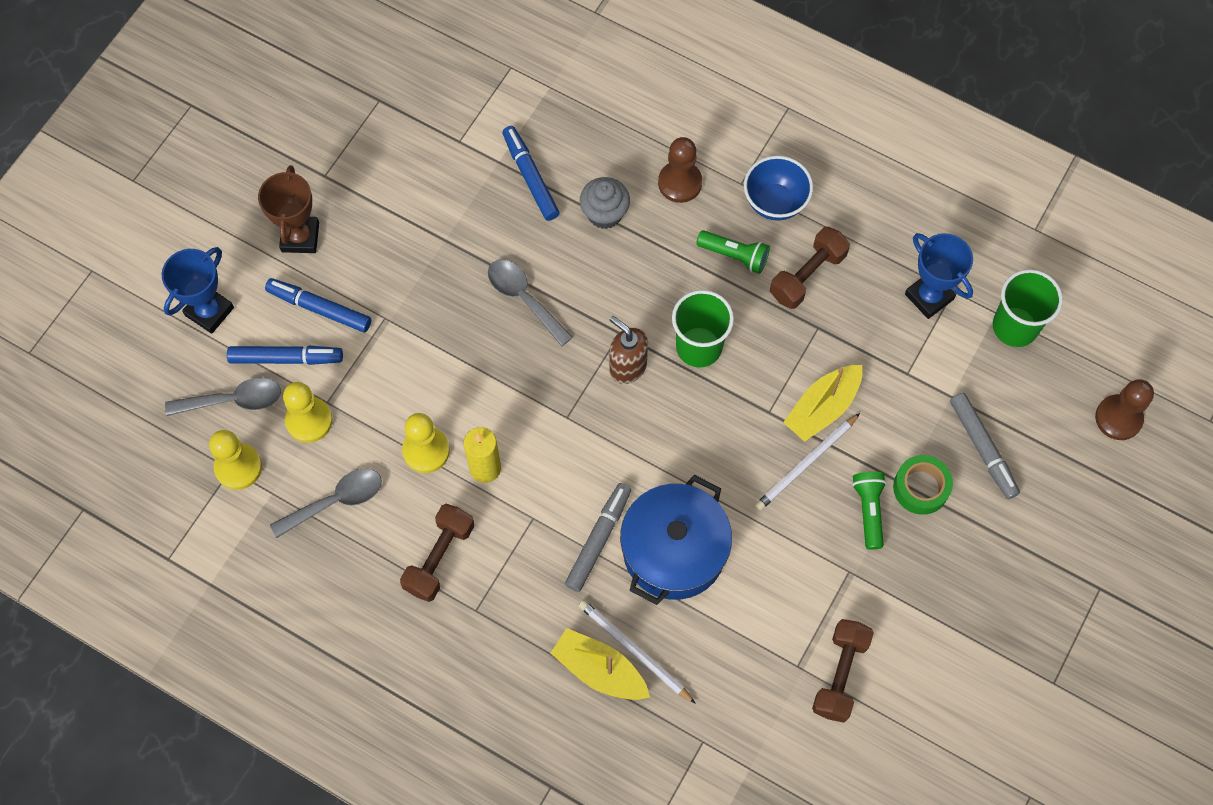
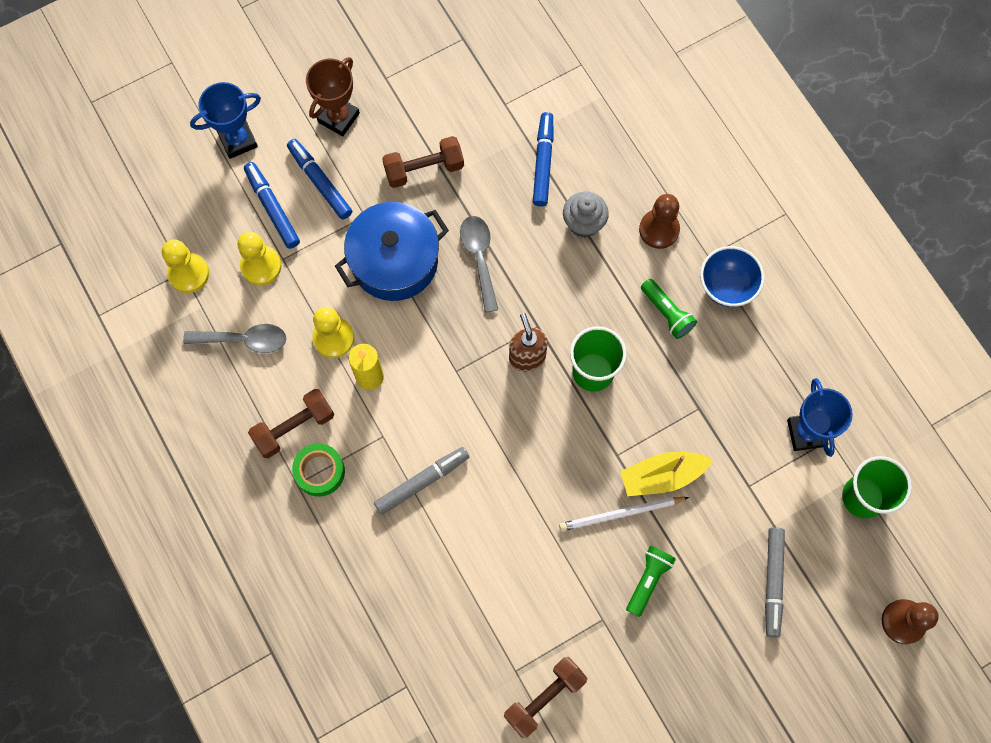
camera: 30 degrees right, 5 degrees up
grey spoon [165,377,281,416] -> none
blue marker [227,346,343,365] -> blue marker turned 150 degrees counterclockwise [244,162,300,249]
yellow boat [551,628,650,700] -> none
white pencil [579,600,696,704] -> none
blue pot [620,475,732,605] -> blue pot moved to [335,202,449,301]
brown dumbbell [770,227,850,309] -> brown dumbbell moved to [382,136,464,188]
green tape [893,455,953,515] -> green tape moved to [292,443,345,497]

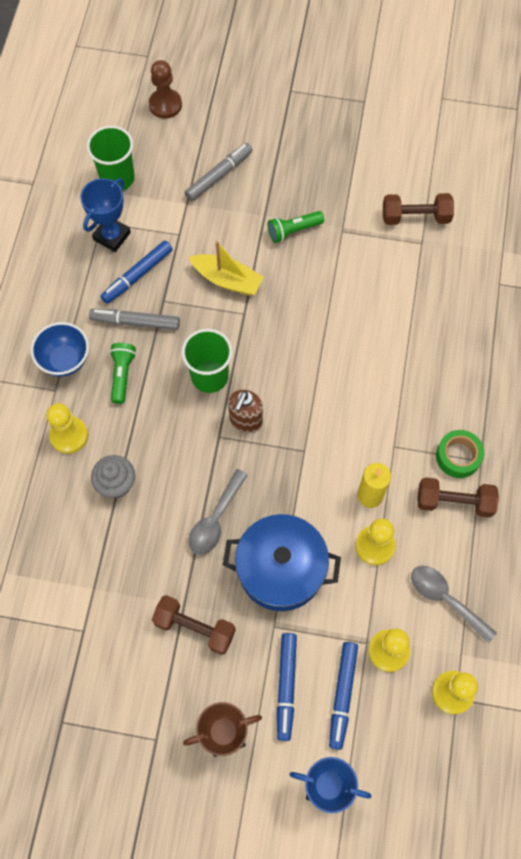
camera: 140 degrees left, 5 degrees down
grey marker [374,447,469,515] -> grey marker moved to [89,309,180,330]
blue marker [533,112,553,206] -> blue marker moved to [100,241,173,304]
white pencil [559,497,689,531] -> none
brown pawn [639,194,680,249] -> yellow pawn [47,403,88,454]

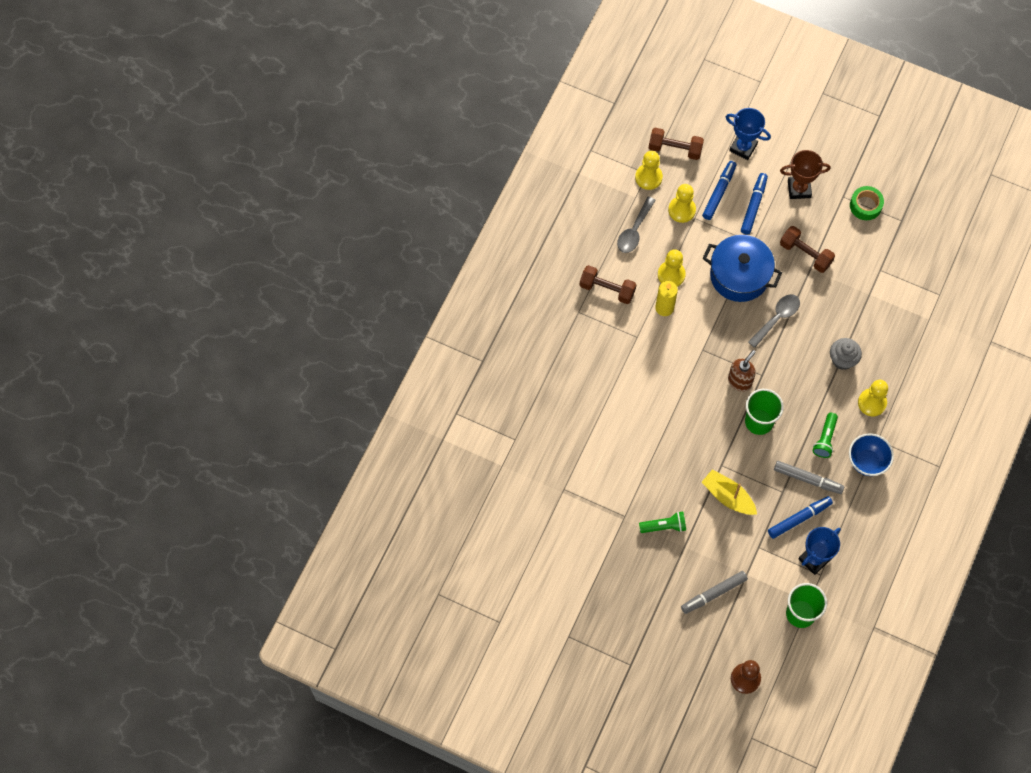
camera: 165 degrees left, 0 degrees up
brown dumbbell [383,193,454,225] -> brown dumbbell moved to [649,128,704,160]
grey spoon [411,566,497,643] -> grey spoon turned 60 degrees clockwise [617,196,656,253]
green tape [436,430,484,478] -> green tape moved to [850,186,884,220]

